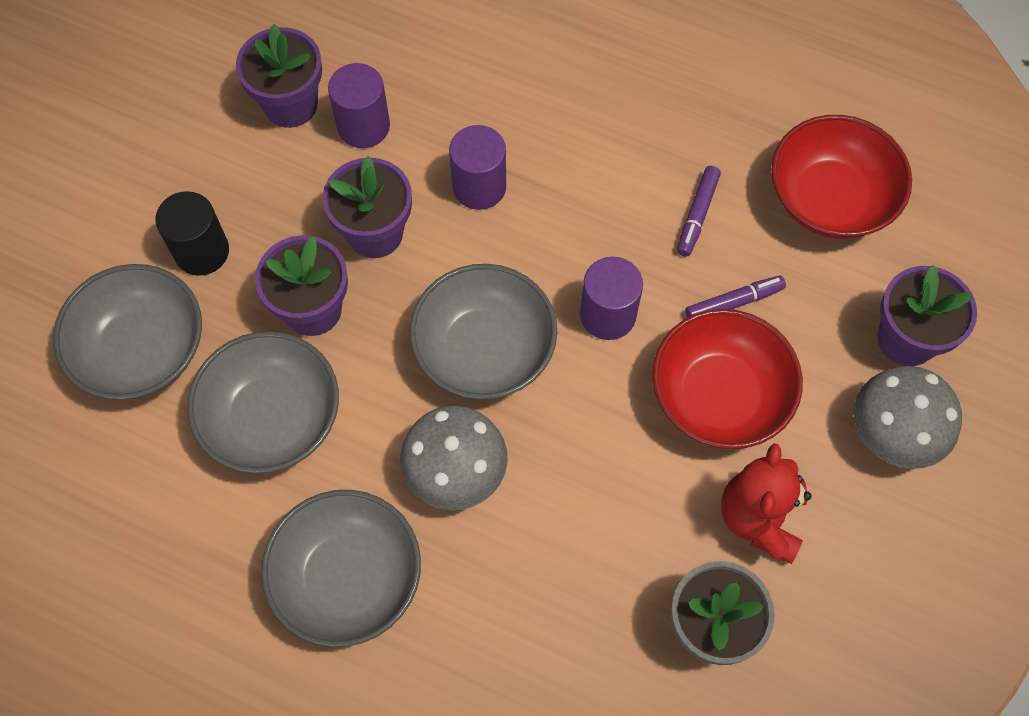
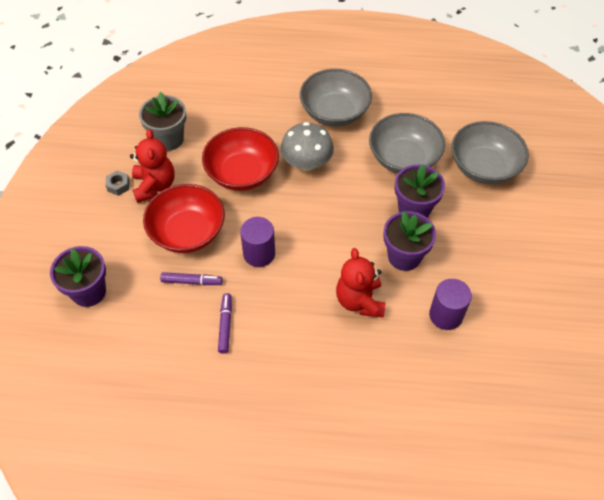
camera: 160 degrees right, 10 degrees down
black cylinder [155,191,229,276] -> none
purple flower pot [236,24,322,128] -> none
grey bowl [410,264,557,400] -> none
purple cylinder [449,125,506,210] -> red teddy bear [336,248,385,318]
purple marker [686,275,786,318] -> purple marker turned 135 degrees counterclockwise [160,272,222,285]
red bowl [771,115,912,239] -> red bowl moved to [202,127,279,191]
grey mushroom [854,366,962,469] -> none
none -> grey nut [106,170,130,196]

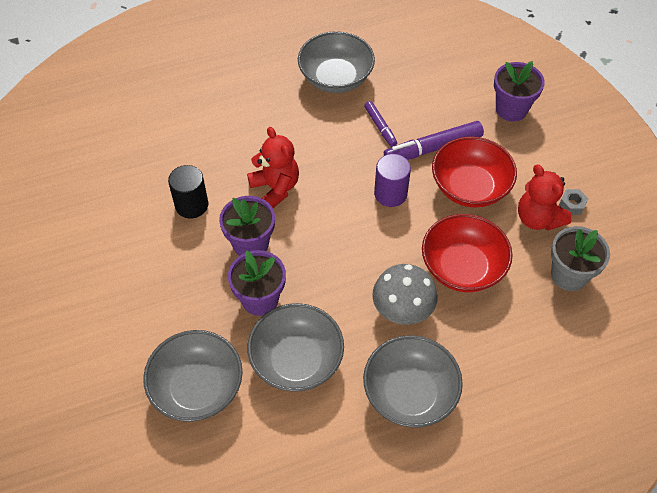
camera: 155 degrees right, 0 degrees up
purple marker [160,272,222,285] -> purple marker [384,121,484,160], size x1.75
purple cylinder [429,279,472,330] -> black cylinder [168,165,208,219]
none -> grey bowl [298,31,375,93]

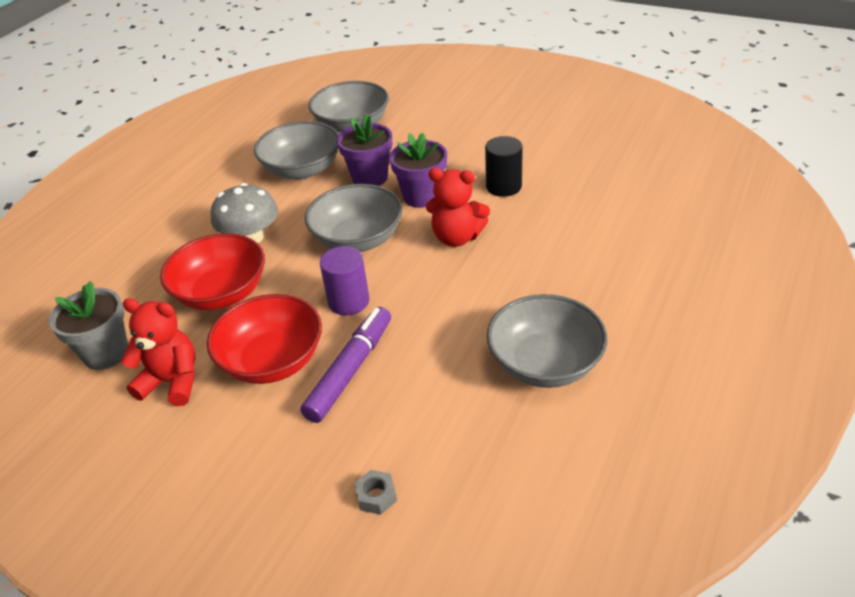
camera: 140 degrees right, 15 degrees down
grey bowl [363,335,463,428] -> grey bowl moved to [305,184,402,252]
purple marker [364,101,397,147] -> none
purple flower pot [494,61,545,122] -> none
grey nut [559,189,588,215] -> grey nut moved to [354,470,397,515]

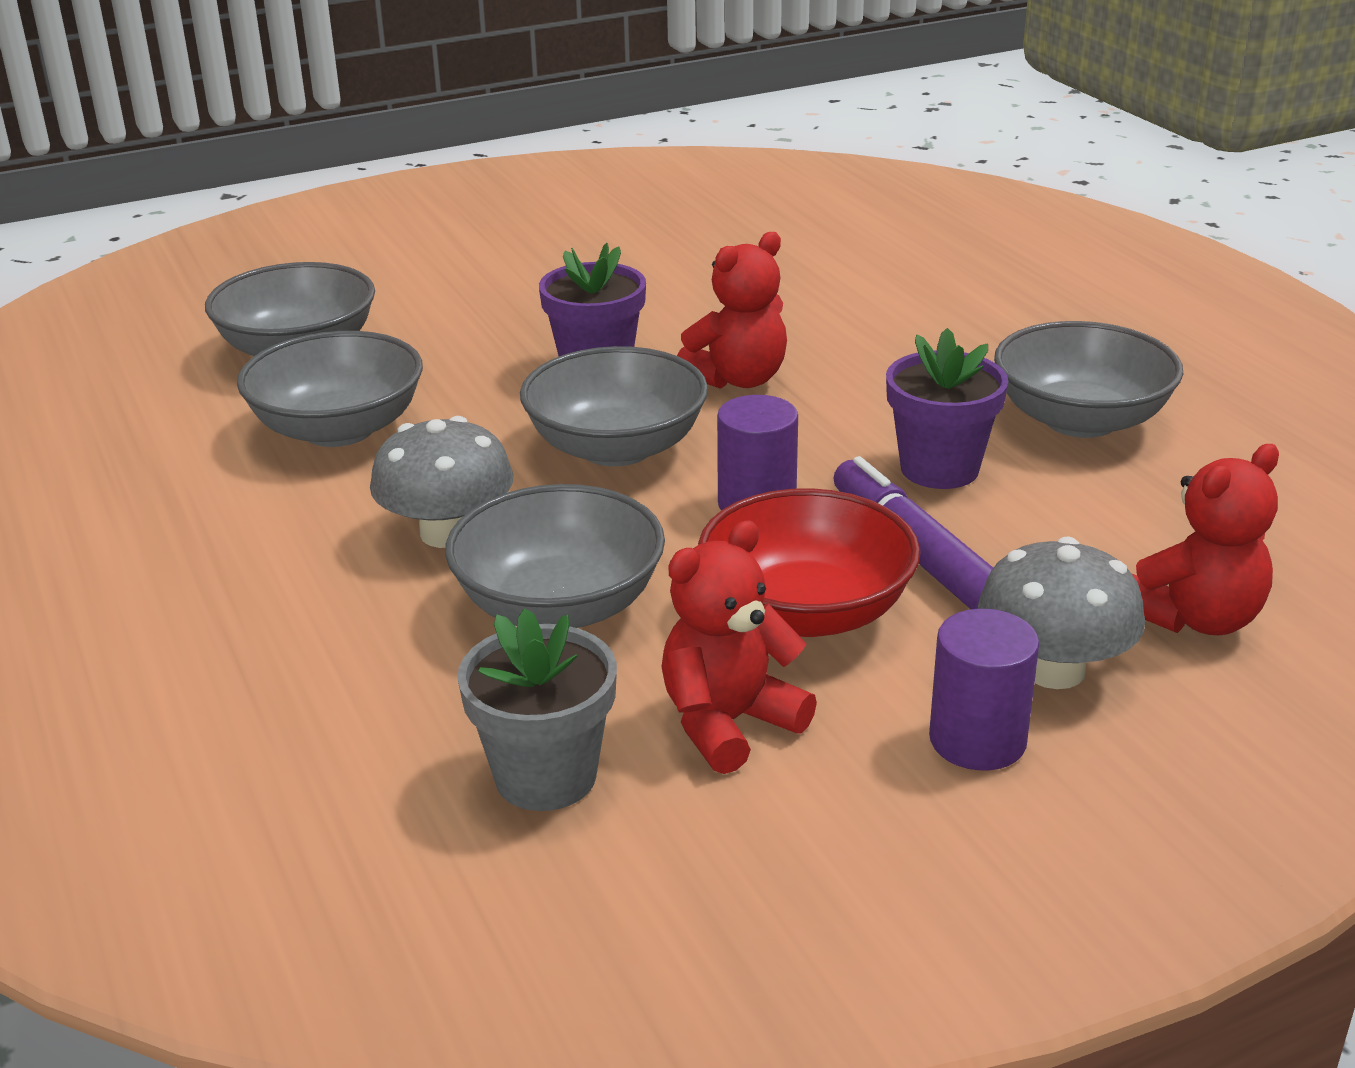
camera: 55 degrees left, 10 degrees down
red bowl [160,233,265,310] -> grey bowl [445,484,665,628]
purple flower pot [337,114,392,186] -> purple flower pot moved to [886,328,1008,489]
grey nut [354,470,397,515] -> red teddy bear [1131,444,1279,635]
black cylinder [485,136,523,197] -> none
none -> purple cylinder [929,609,1039,770]
none -> grey mushroom [978,537,1145,689]

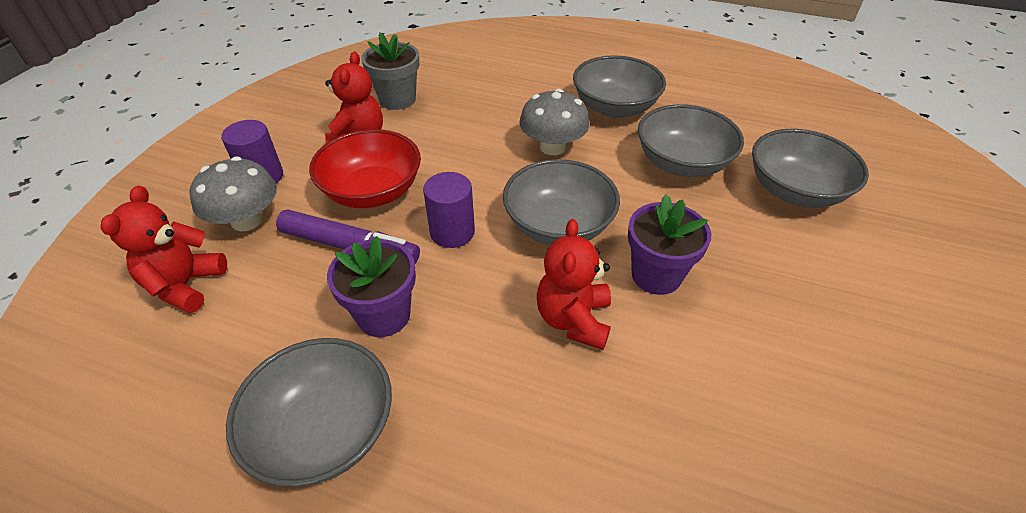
camera: 135 degrees right, 15 degrees up
grey bowl [445,484,665,628] -> grey bowl moved to [573,55,666,118]

